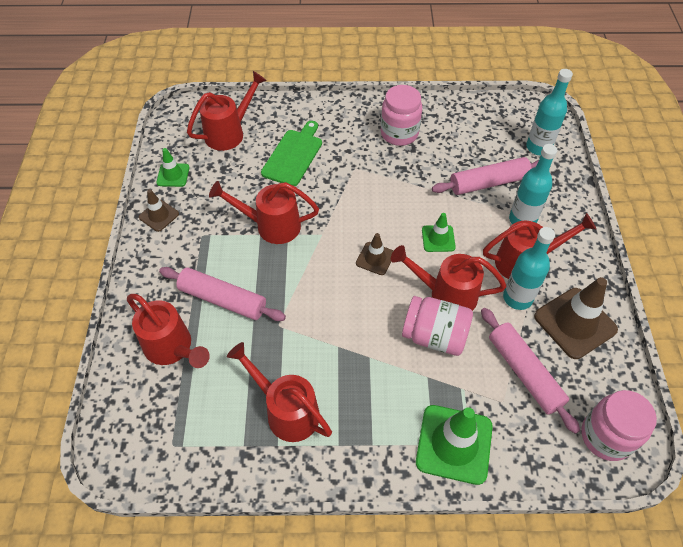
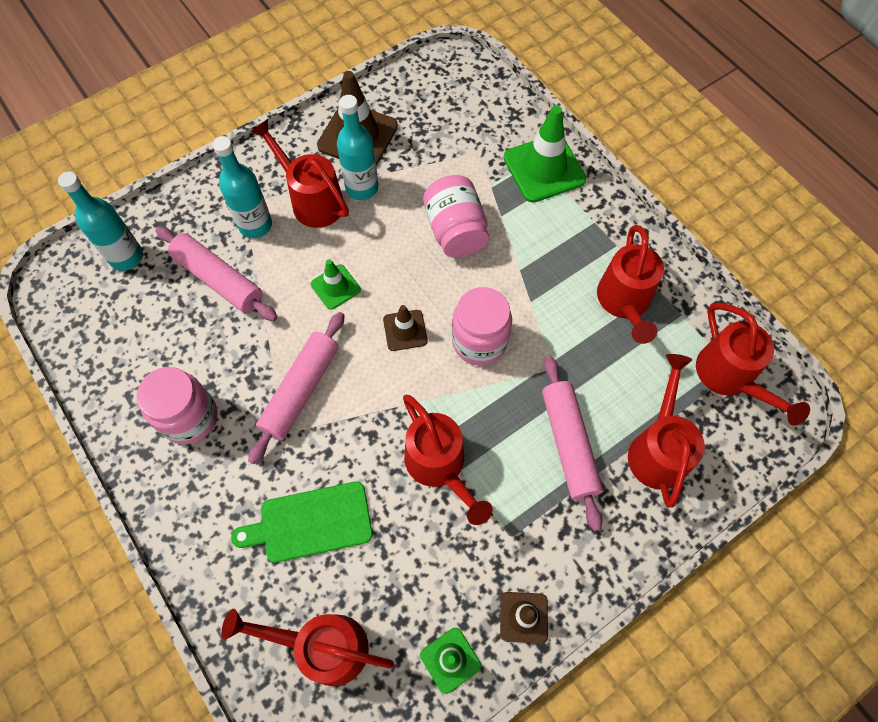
camera: 125 degrees left, 10 degrees up
red watering can [391,245,507,311] -> red watering can moved to [696,303,810,426]
pink rolling pin [481,308,580,434] -> pink rolling pin moved to [248,312,344,464]
pink jar [582,390,657,461] -> pink jar moved to [452,287,512,366]

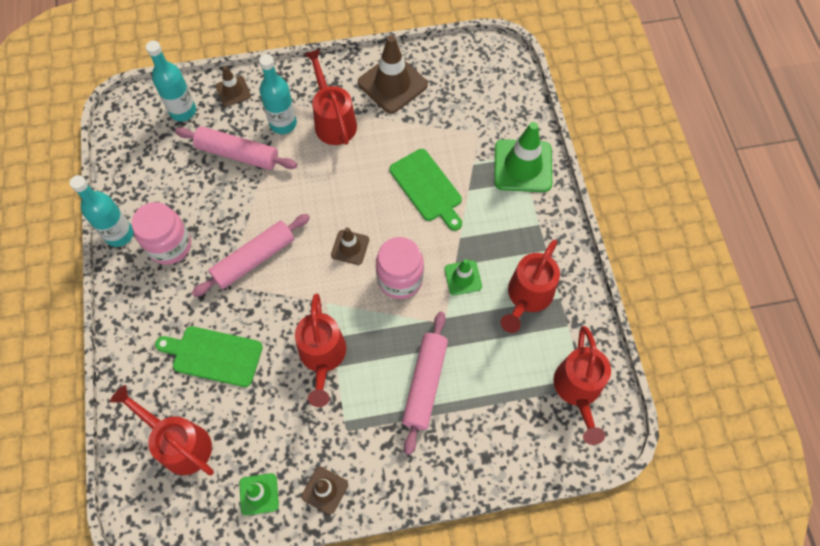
camera: 25 degrees right, 0 degrees up
pink rolling pin [155,226,277,321] -> pink rolling pin turned 45 degrees counterclockwise [175,126,297,170]
green traffic cone [311,259,361,310] -> green traffic cone moved to [444,259,482,295]
turquoise bottle [337,95,378,200] -> turquoise bottle moved to [70,175,134,247]
pink jar [423,175,489,258] -> green cutting board [389,149,462,231]
red watering can [628,354,705,508] -> none
none -> brown traffic cone [216,66,251,107]

